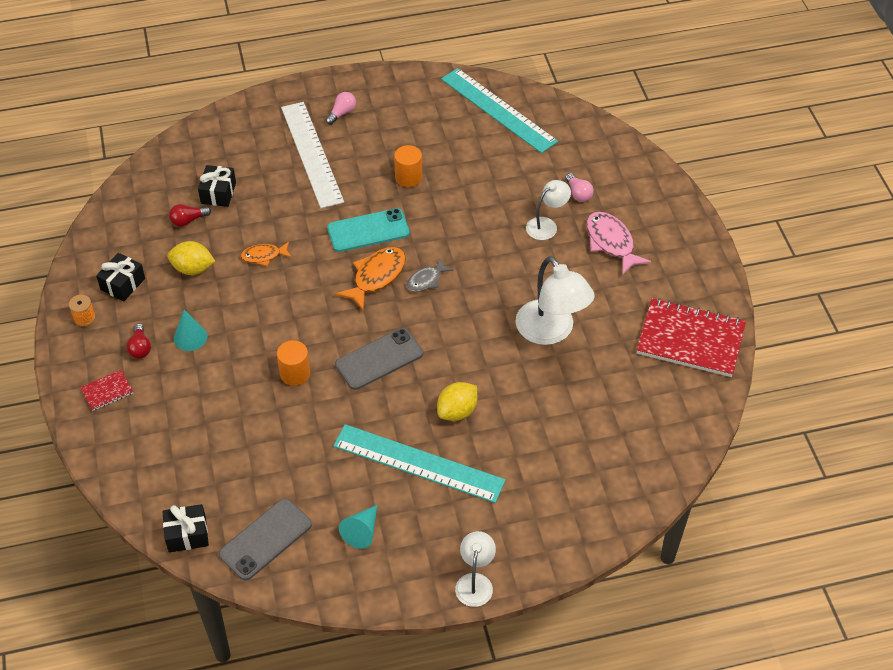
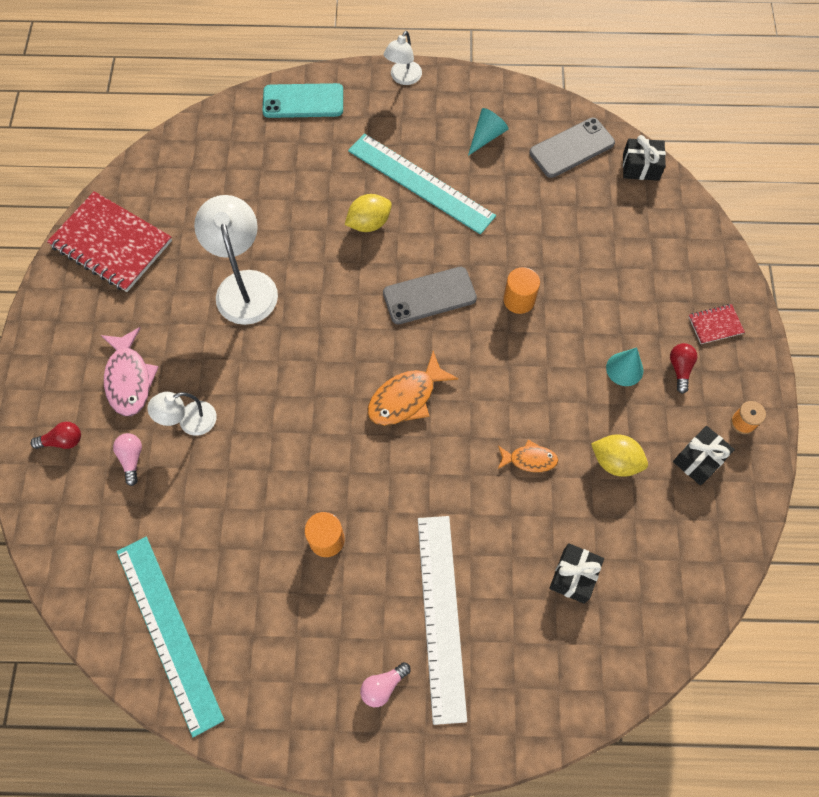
camera: 165 degrees left, 15 degrees up
red light bulb [169,204,211,227] -> red light bulb moved to [31,422,81,449]
turquoise phone [327,208,410,252] -> turquoise phone moved to [262,83,343,118]
grey fish [407,258,454,292] -> none

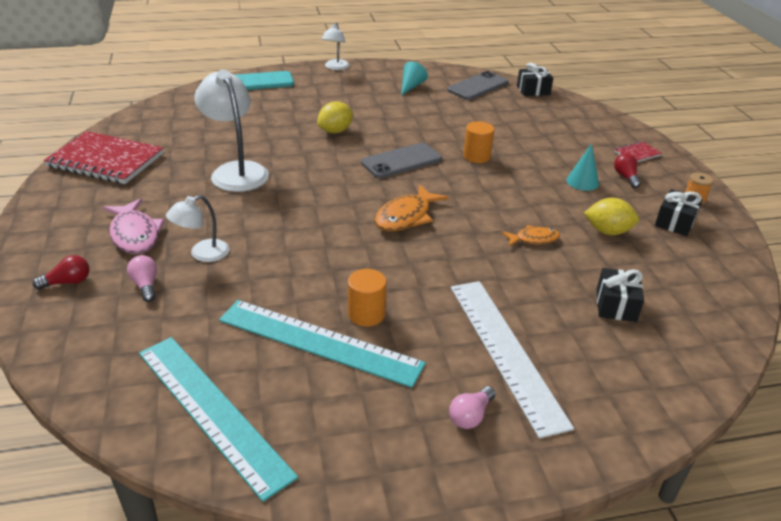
camera: 15 degrees left, 30 degrees down
turquoise ruler [348,133,496,234] -> turquoise ruler moved to [219,300,426,388]

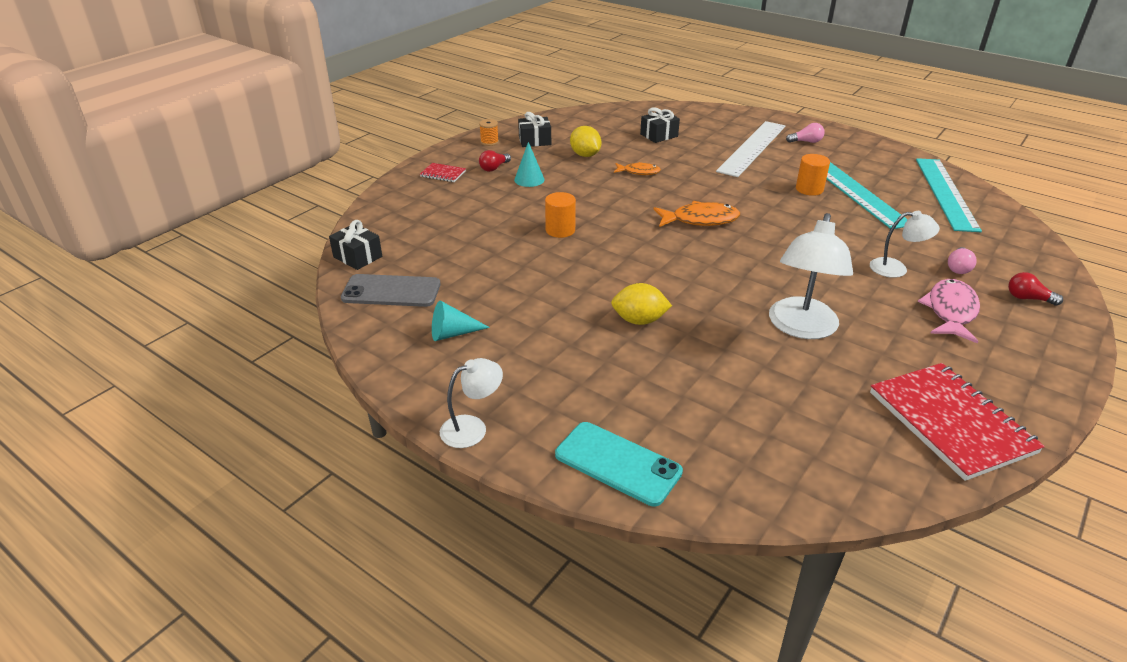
camera: 130 degrees left, 0 degrees up
grey phone [361,143,442,178] -> none
orange fish [502,225,560,246] -> orange fish turned 150 degrees clockwise [614,162,661,175]

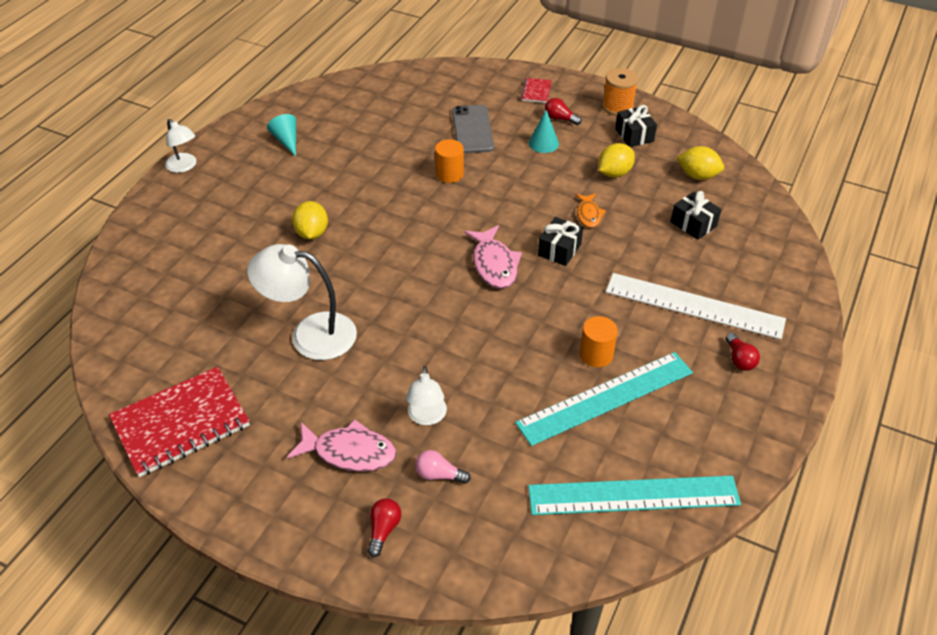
camera: 80 degrees right, 10 degrees up
black gift [329,220,382,270] -> black gift moved to [538,217,583,266]
grey phone [341,274,440,307] -> grey phone moved to [452,105,494,153]
orange spool [479,119,499,146] -> orange spool [602,68,638,116], size x1.63
turquoise phone [555,422,683,506] -> none
orange fish [653,201,740,227] -> pink fish [464,225,522,289]
pink light bulb [786,123,825,143] -> red light bulb [726,333,760,371]
none -> yellow lemon [677,146,724,180]

